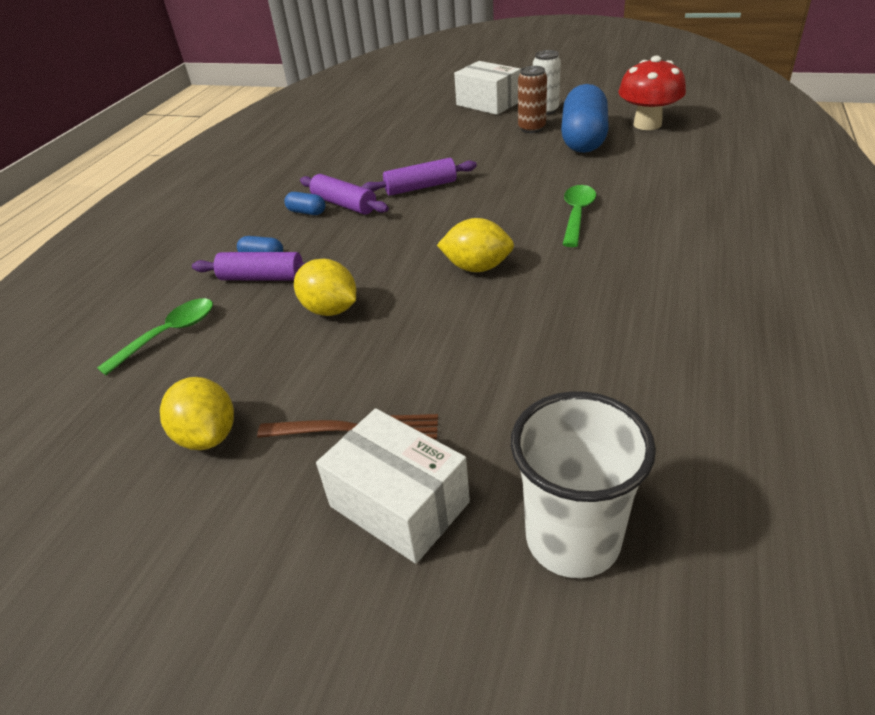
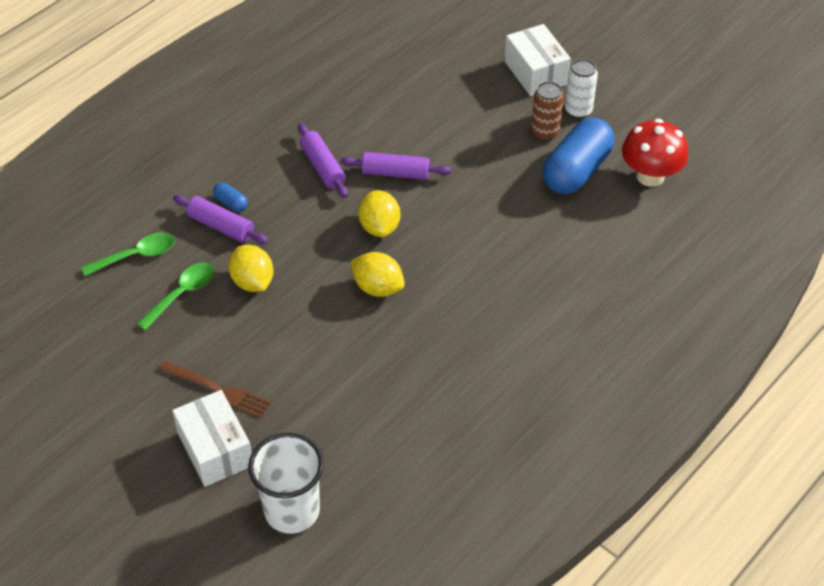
camera: 20 degrees right, 10 degrees up
yellow lemon [160,377,234,450] -> yellow lemon moved to [358,190,400,237]
blue capsule [284,192,325,215] -> none
green spoon [562,185,596,247] -> green spoon moved to [137,262,214,330]

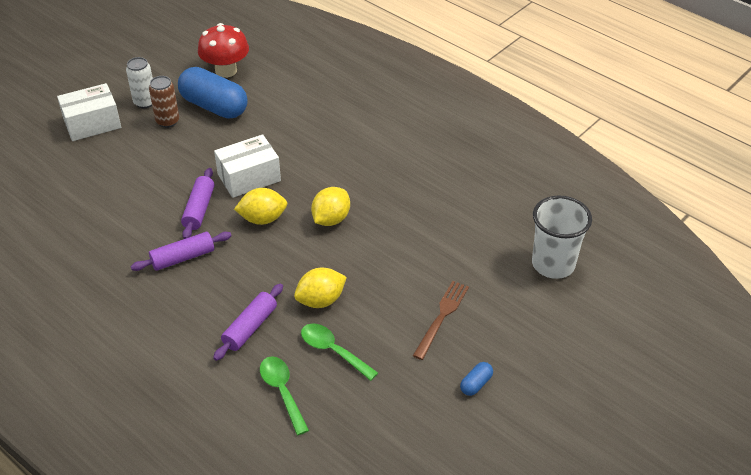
camera: 90 degrees left, 5 degrees down
white box [172,390,252,487] -> white box moved to [214,134,281,198]
blue capsule [213,183,248,212] -> blue capsule moved to [460,362,493,396]

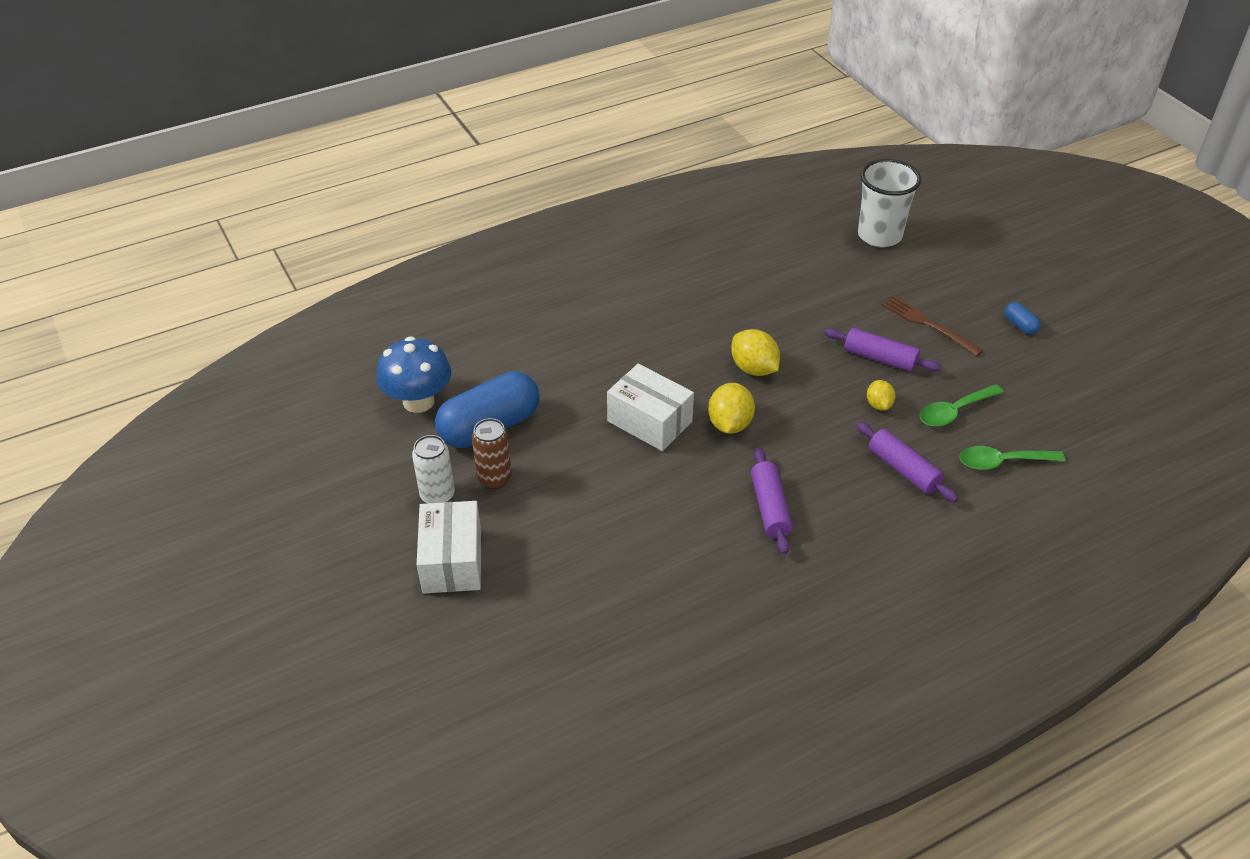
camera: 70 degrees left, 0 degrees up
purple rolling pin [181,168,215,239] -> purple rolling pin moved to [825,328,941,372]
red mushroom [198,23,249,78] -> blue mushroom [377,336,451,413]
white box [214,134,281,198] -> white box turned 45 degrees counterclockwise [607,364,694,451]
yellow lemon [294,268,347,308] -> yellow lemon [867,380,895,411], size x0.61

